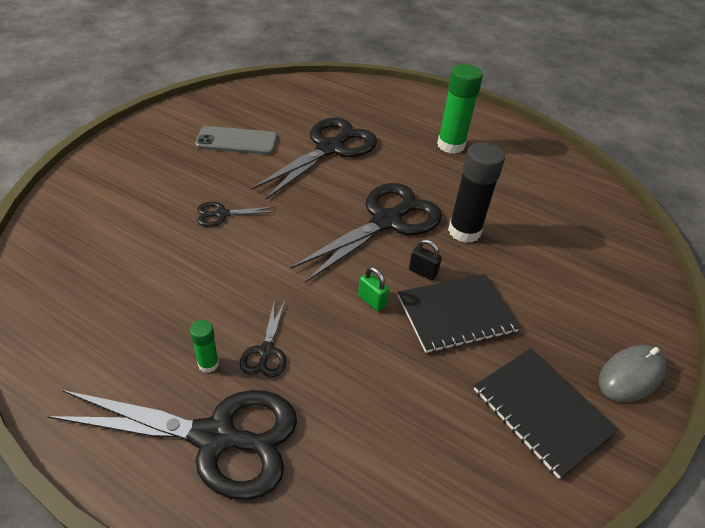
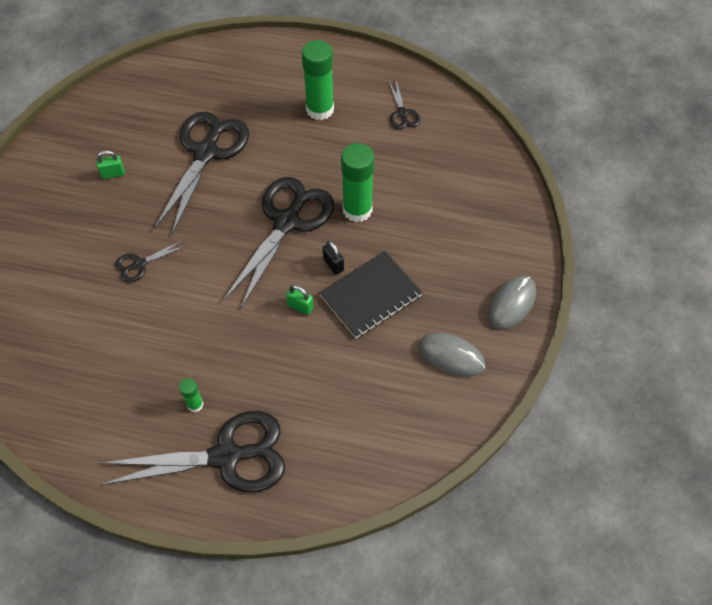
camera: 15 degrees left, 15 degrees up
grey phone [195,126,277,155] -> green padlock [96,150,125,179]
black scissors [240,300,286,377] -> black scissors moved to [389,81,420,129]
black padlock [409,239,442,280] -> black padlock turned 45 degrees clockwise [323,240,344,275]
black glue stick [448,143,505,243] -> green glue stick [341,143,374,222]
black notebook [474,348,619,479] -> grey mouse [418,333,485,377]

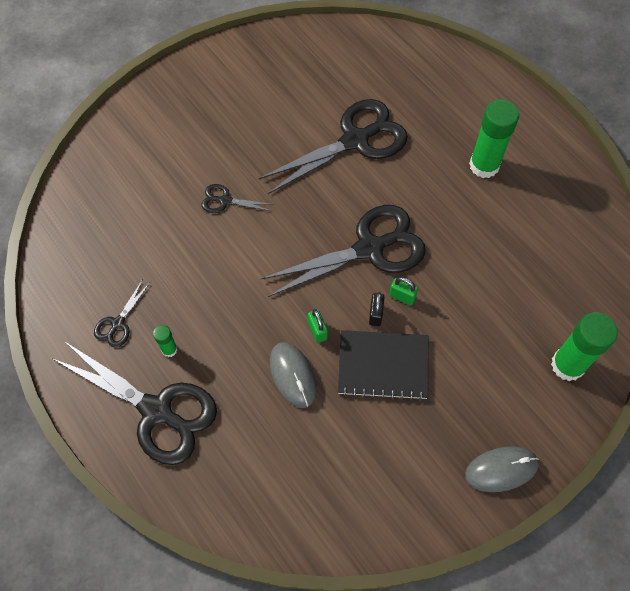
camera: 40 degrees right, 5 degrees up
green padlock [96,150,125,179] -> green padlock moved to [389,277,418,305]
green glue stick [341,143,374,222] -> green glue stick moved to [551,312,618,381]
black scissors [389,81,420,129] -> black scissors moved to [94,279,150,347]
grey mouse [418,333,485,377] -> grey mouse moved to [270,342,317,408]

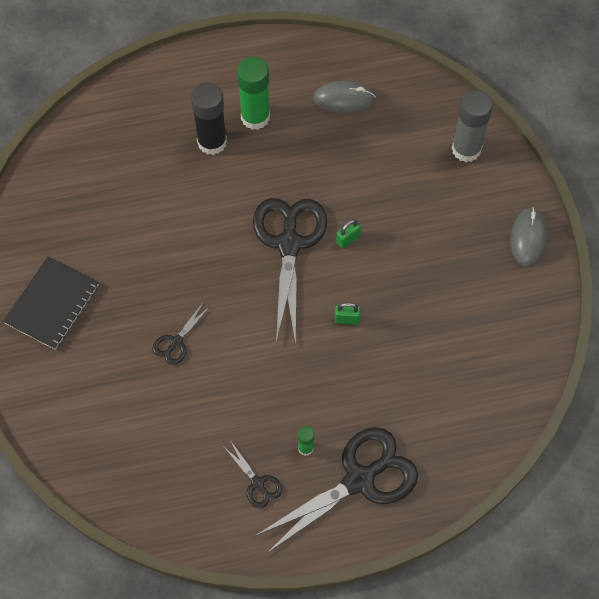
camera: 65 degrees left, 0 degrees up
black scissors [259,99,408,194] -> none
grey mouse [270,342,317,408] -> grey mouse moved to [313,81,376,113]
black notebook [338,330,428,400] -> black notebook moved to [3,256,99,350]
black padlock [369,292,384,326] -> none
green glue stick [551,312,618,381] -> grey glue stick [452,90,493,162]
none -> black glue stick [191,83,227,155]

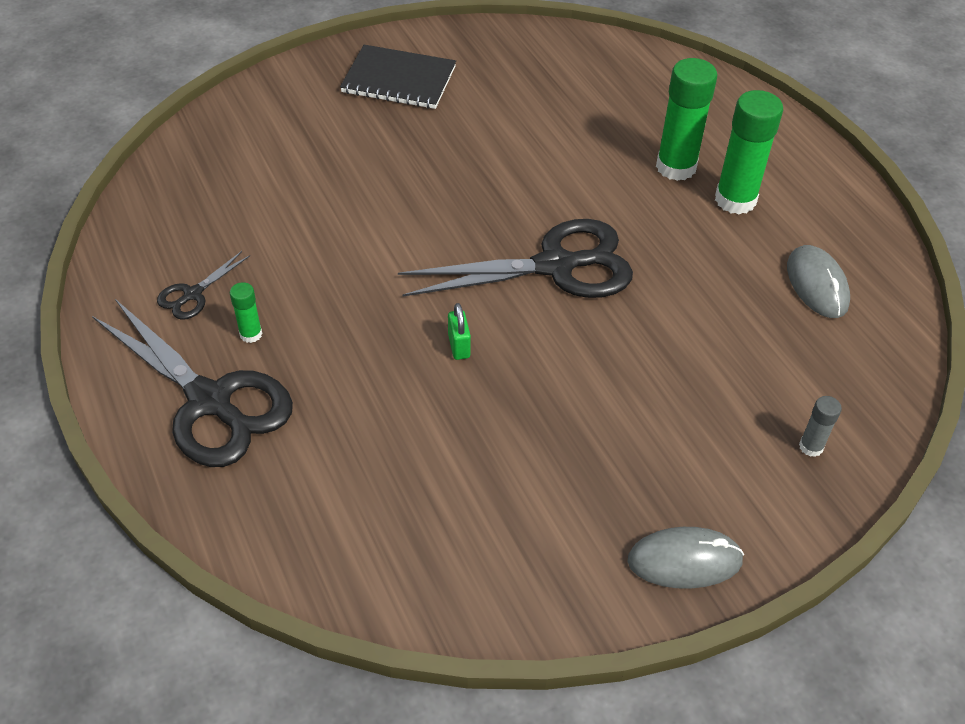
camera: 75 degrees right, 15 degrees down
black scissors [153,303,210,365] -> none
black glue stick [191,83,227,155] -> green glue stick [656,58,717,181]
green padlock [336,219,361,249] -> none
grey glue stick [452,90,493,162] -> grey glue stick [799,396,842,457], size x0.48

